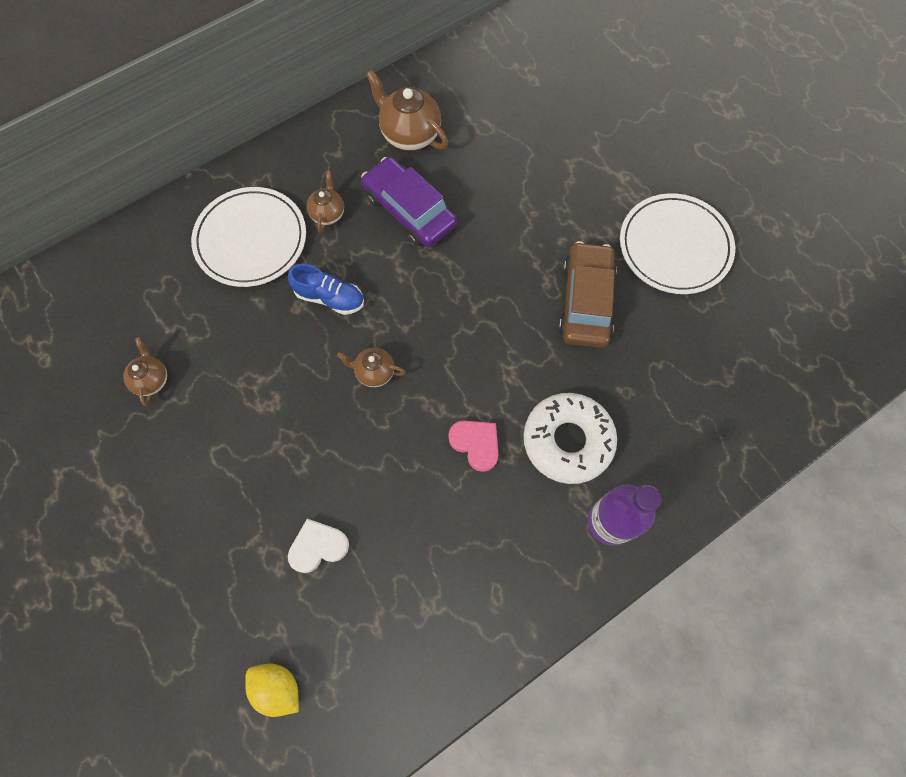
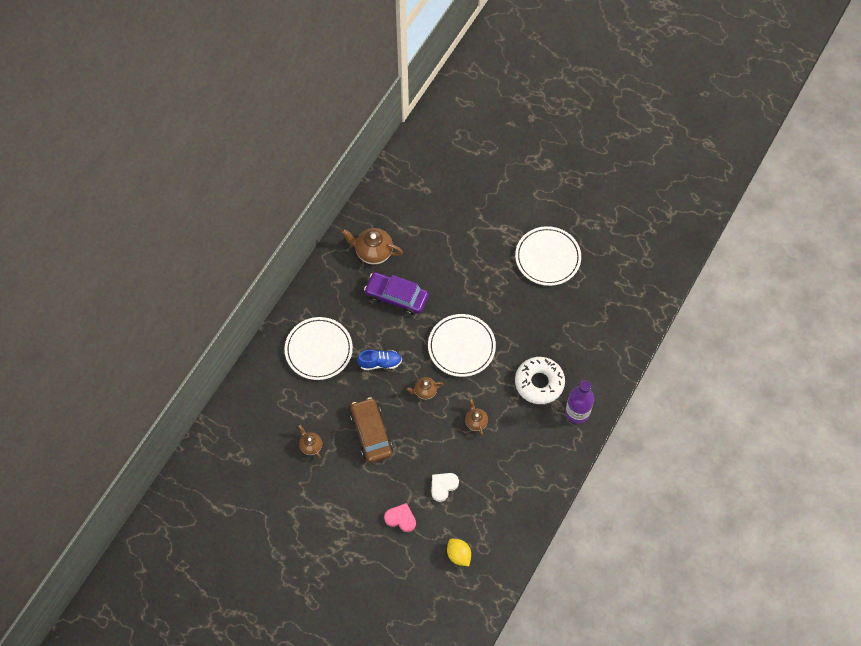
camera: 25 degrees left, 5 degrees down
yellow lemon [245,664,299,717] -> yellow lemon turned 45 degrees clockwise [447,539,471,566]
brown teapot [307,171,344,233] -> brown teapot moved to [465,398,488,436]
pink heart [448,421,498,472] -> pink heart moved to [384,503,416,532]
brown car [558,241,617,348] -> brown car moved to [350,397,393,463]
none -> white plate [428,314,496,377]

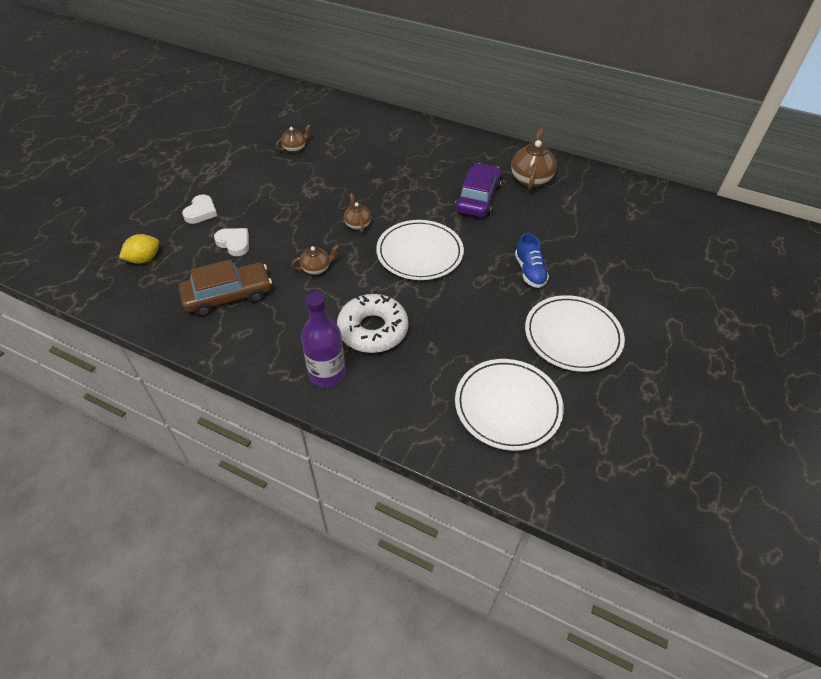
camera: 85 degrees right, 15 degrees down
white plate [285,317,353,380] -> white plate moved to [455,359,564,451]
brown car [350,397,393,463] -> brown car moved to [179,259,272,316]
blue shoe [357,350,402,370] -> blue shoe moved to [515,233,549,288]
pink heart [384,503,416,532] -> white heart [182,194,217,224]

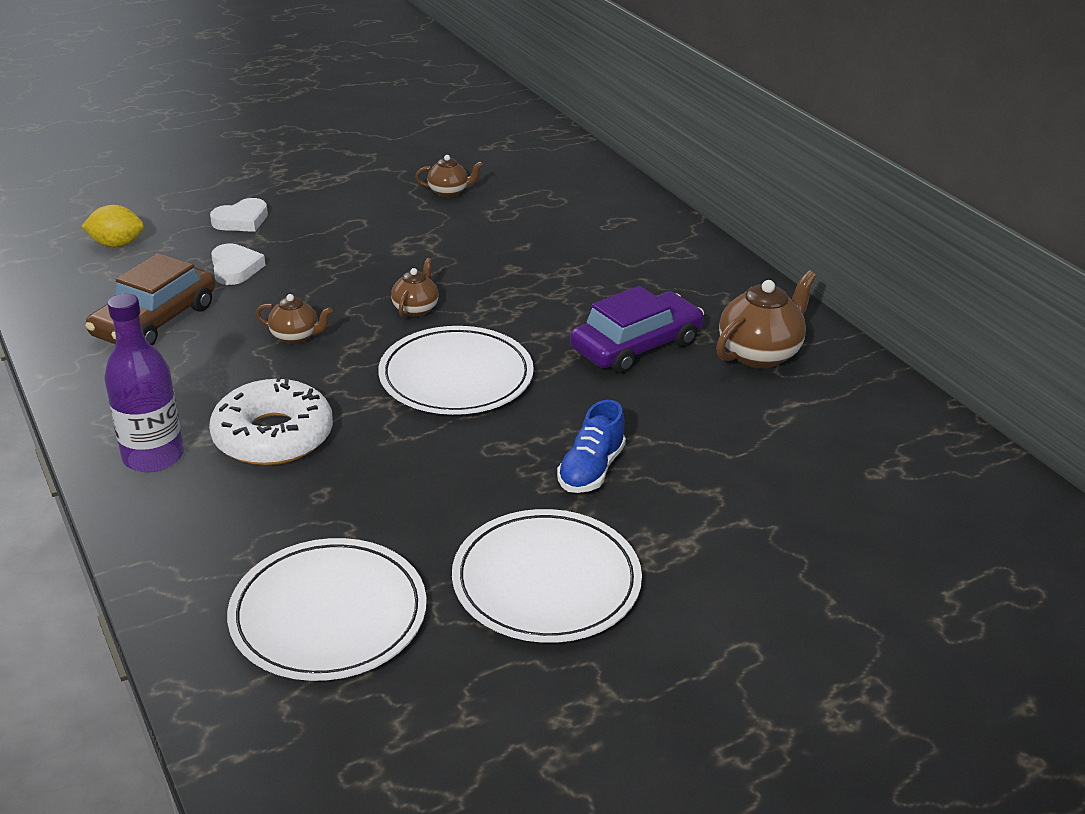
camera: 35 degrees right, 15 degrees down
brown car [179,259,272,316] -> brown car turned 105 degrees clockwise [85,253,215,346]

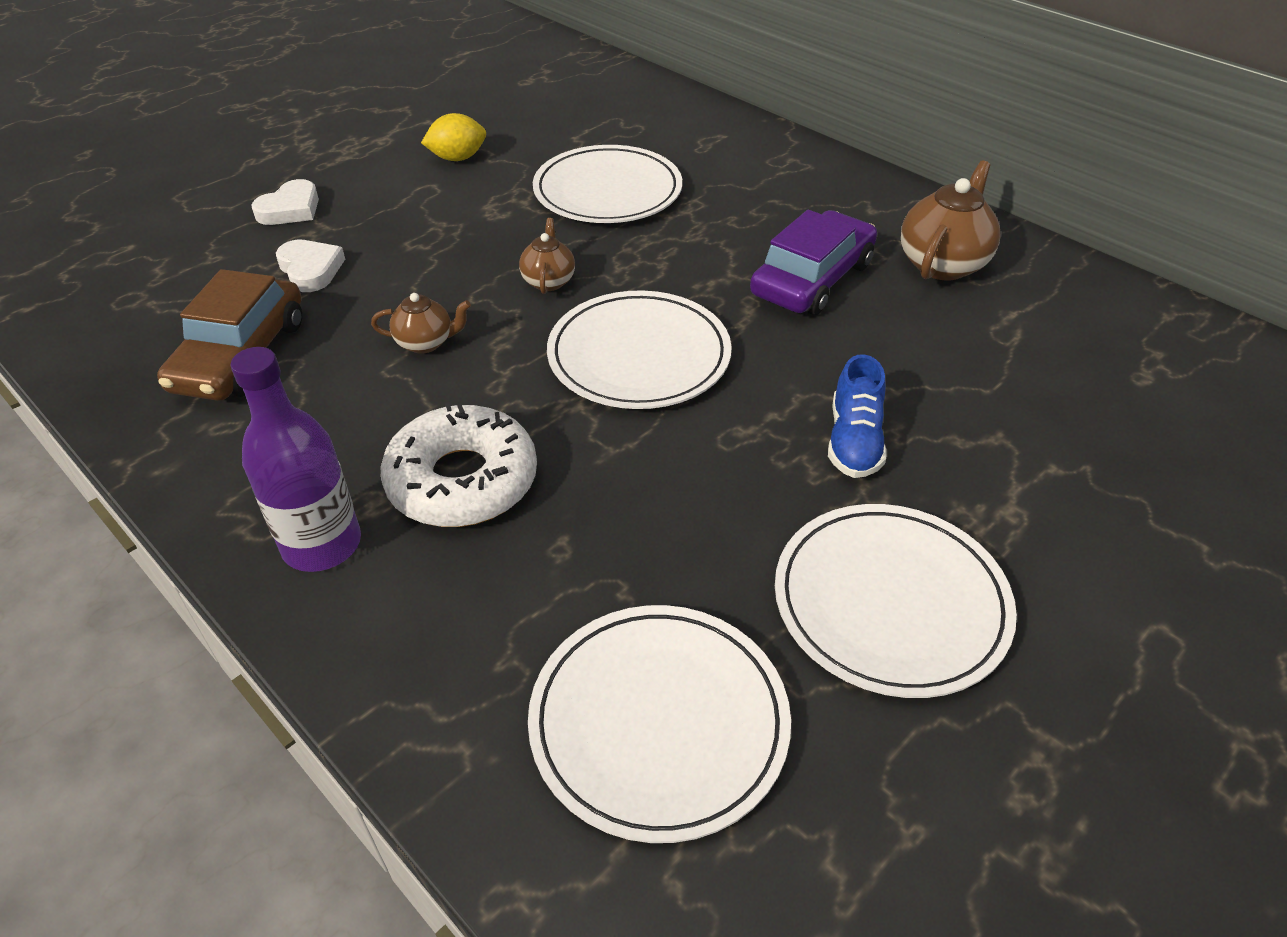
camera: 15 degrees left, 10 degrees up
yellow lemon [81,205,144,247] -> yellow lemon moved to [421,113,486,161]
brown teapot [415,155,483,198] -> none
none -> white plate [533,145,682,223]

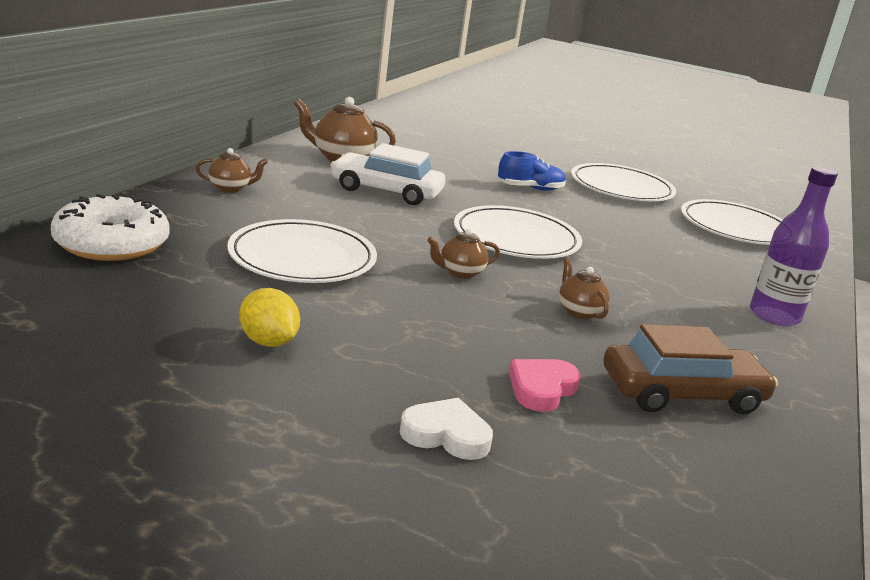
camera: 115 degrees left, 20 degrees down
white heart [276,240,345,292] -> pink heart [509,359,581,412]
white donut [381,402,537,527] -> white donut moved to [51,194,170,261]
purple car [750,210,877,315] -> white car [330,143,445,205]
none -> brown teapot [195,148,268,193]

